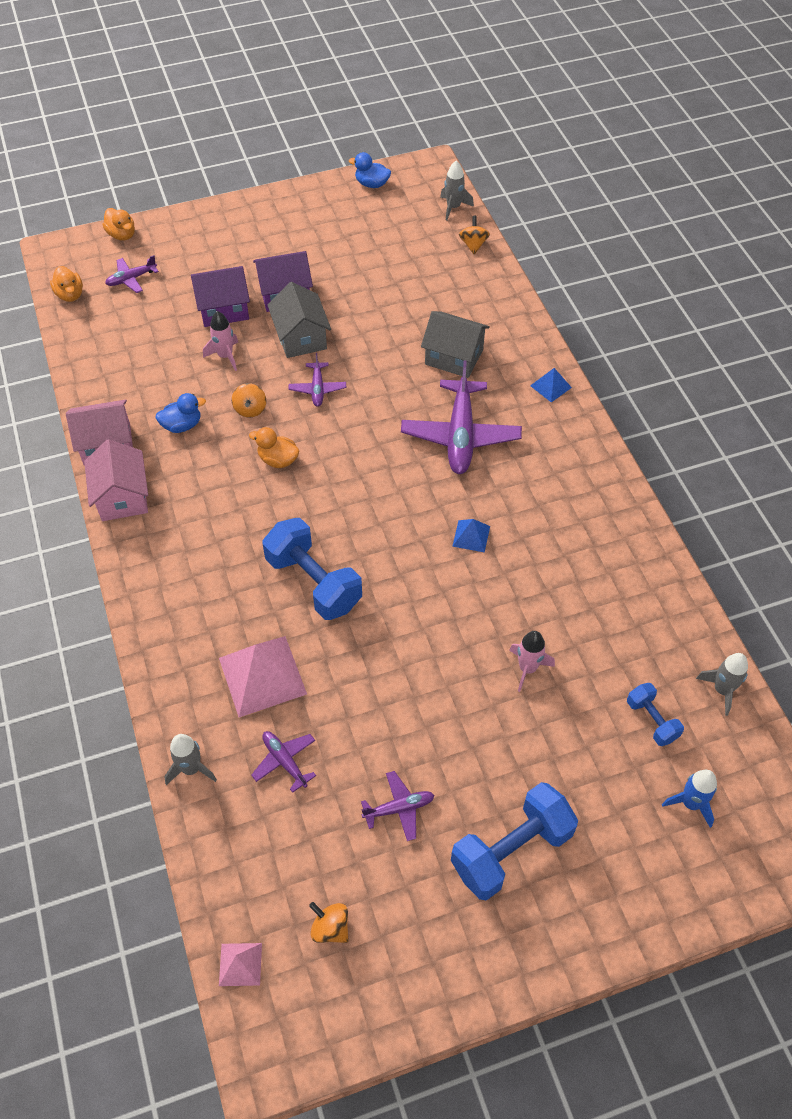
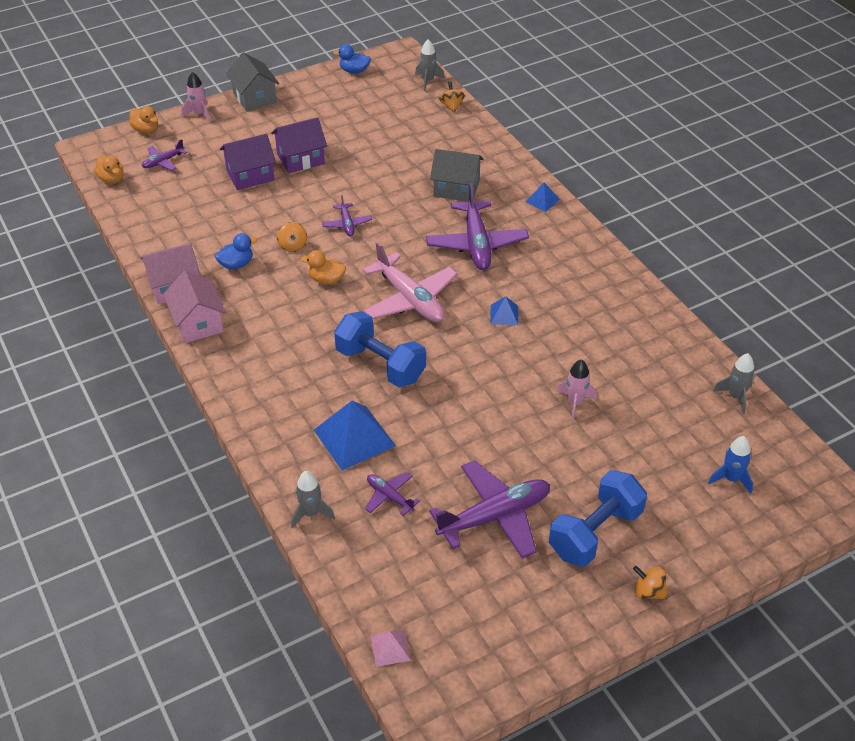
camera: 10 degrees left, 10 degrees down
pink rocket [203,311,238,371] -> pink rocket moved to [181,72,211,123]
pink pyramid [219,636,307,717] -> blue pyramid [314,401,396,471]
grey house [268,282,331,358] -> grey house moved to [226,52,279,112]
orange spinning top [309,902,349,943] -> orange spinning top moved to [633,566,667,599]
purple plane [361,771,434,841] -> purple plane [429,460,550,559], size x2.01
blue dumbbell [627,683,684,746] -> none
none -> pink plane [363,241,458,322]

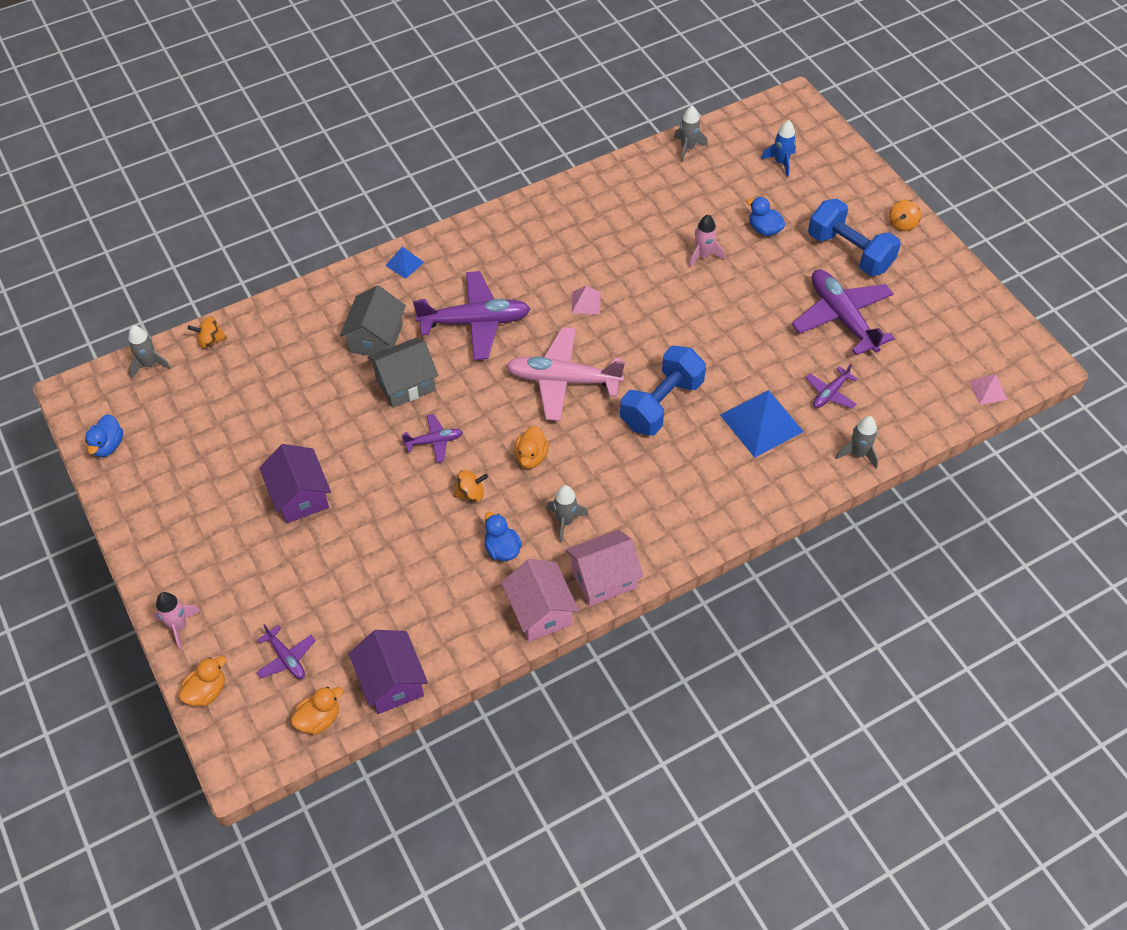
camera: 90 degrees left, 10 degrees up
purple house [220,134,276,190] -> purple house moved to [349,630,428,714]
grey house [226,52,279,112] -> grey house moved to [367,338,438,408]
pink plane [363,241,458,322] -> pink plane turned 135 degrees counterclockwise [506,327,625,421]
blue pyramid [490,296,518,325] -> pink pyramid [572,286,601,314]
none -> grey rocket [546,485,589,543]
none -> blue duck [746,197,785,236]

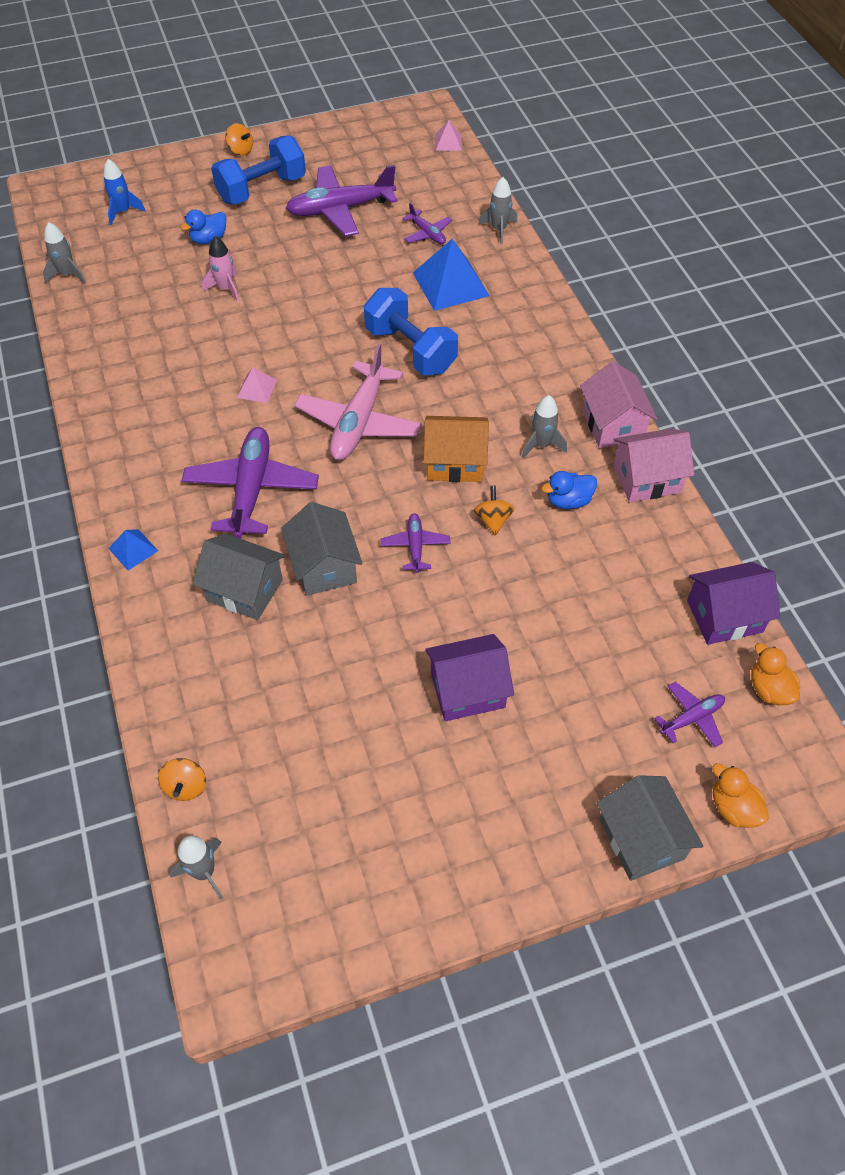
camera: 80 degrees left, 0 degrees up
blue duck [85,414,123,457] -> none
pink rocket [154,592,201,650] -> grey house [597,775,703,881]
orange duck [514,426,549,469] -> orange house [423,416,489,482]

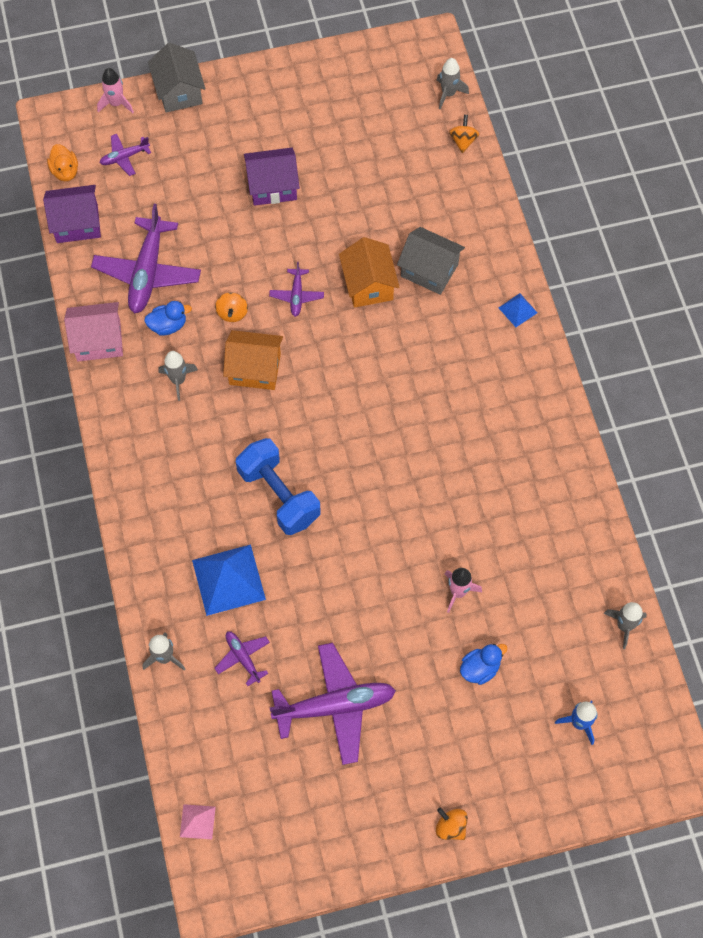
camera: 175 degrees left, 10 degrees up
purple plane [181,427,319,539] -> purple plane moved to [91,204,201,313]
blue dumbbell [211,135,306,204] -> none
pink pyramid [237,368,277,403] -> none
grey house [281,502,363,596] -> orange house [339,237,400,308]
pink plane [294,343,422,460] -> none
pink house [580,361,657,448] -> none
orange duck [712,763,769,828] -> pink rocket [97,68,134,113]

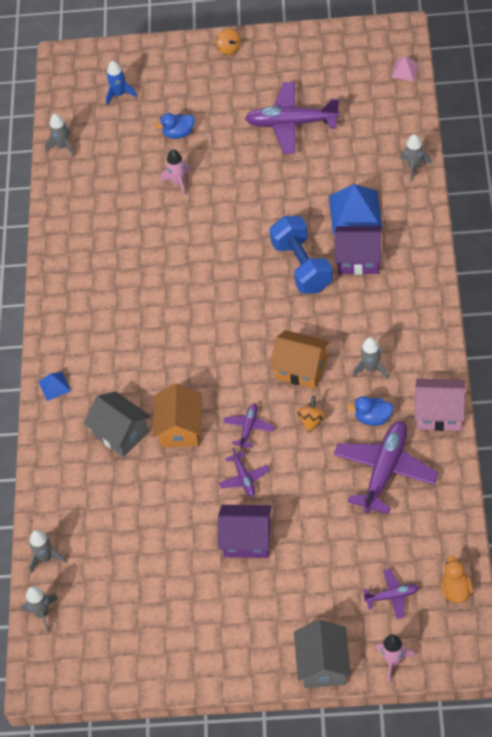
camera: 160 degrees left, 10 degrees down
purple house [43,185,101,243] -> purple house moved to [335,226,382,275]
purple plane [214,631,270,686] -> purple plane moved to [219,447,270,497]
orange spinning top [449,115,480,153] -> grey rocket [29,530,67,573]

